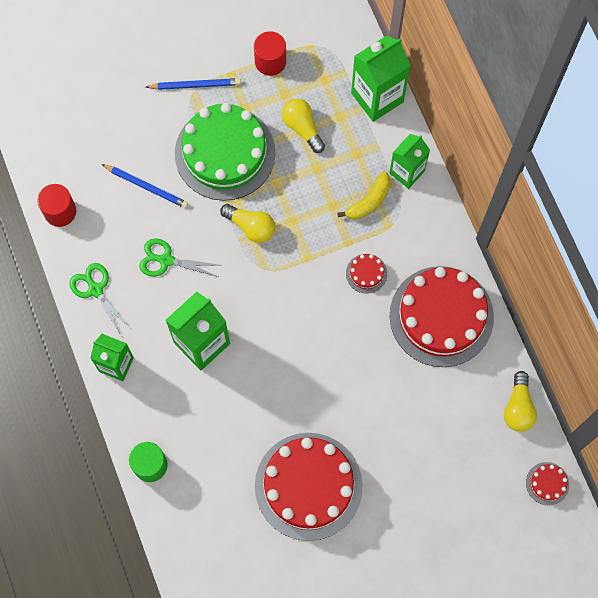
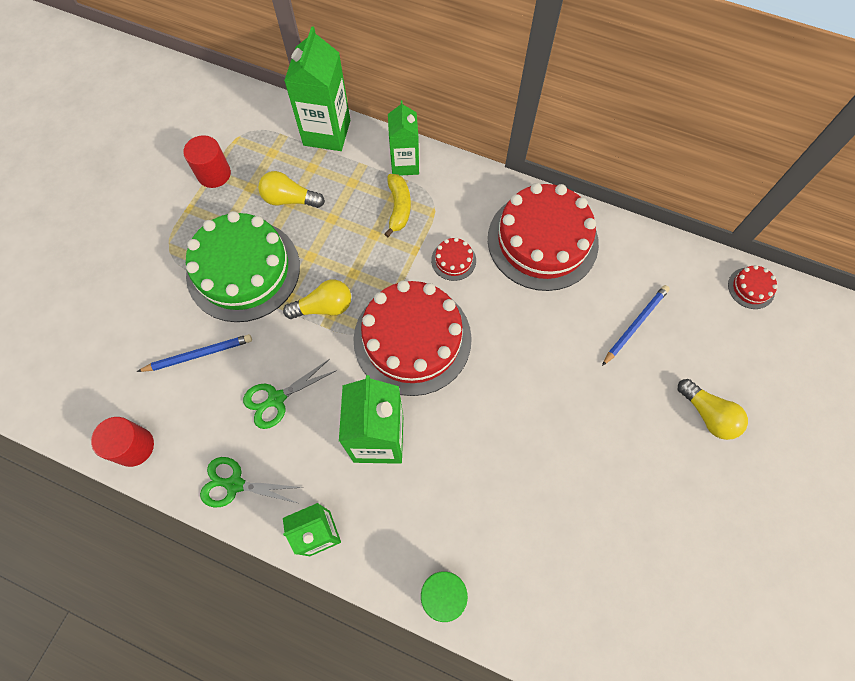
camera: 45 degrees left, 5 degrees down
blue pencil [146,78,241,90] -> blue pencil moved to [602,285,670,366]
red cake [255,433,363,541] -> red cake moved to [353,280,472,396]
yellow light bulb [504,371,537,432] -> yellow light bulb moved to [678,379,748,440]

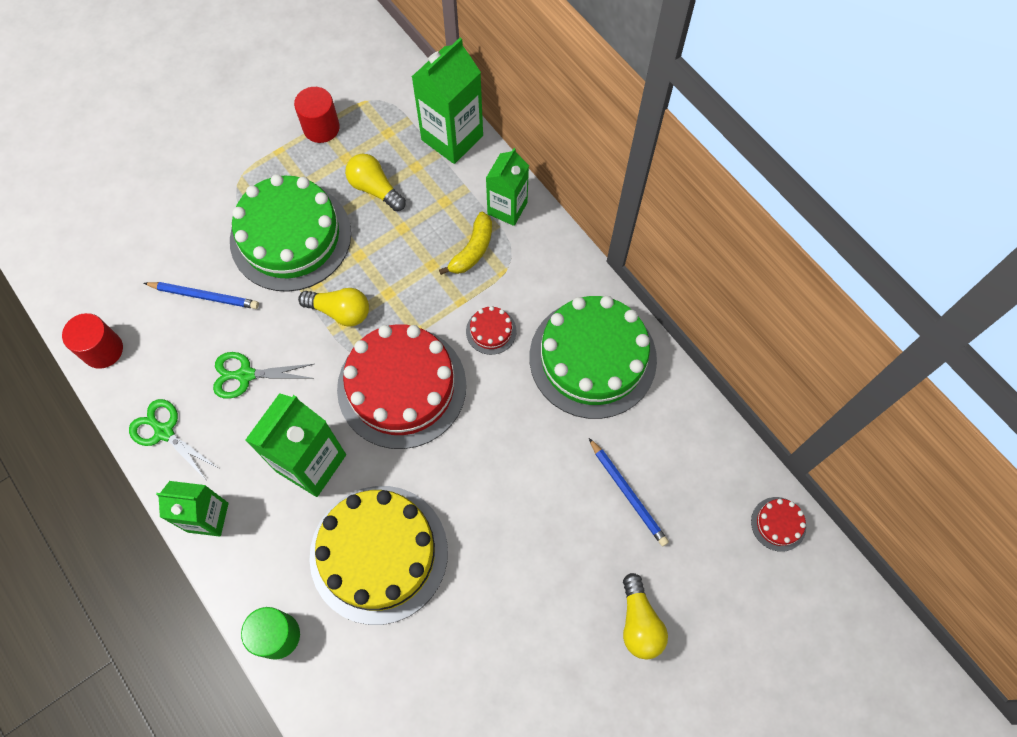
camera: 30 degrees right, 0 degrees up
red cake [488,183,599,291] -> green cake [530,296,657,419]
blue pencil [602,285,670,366] -> blue pencil turned 75 degrees clockwise [589,438,669,547]
none -> yellow cake [309,486,448,625]

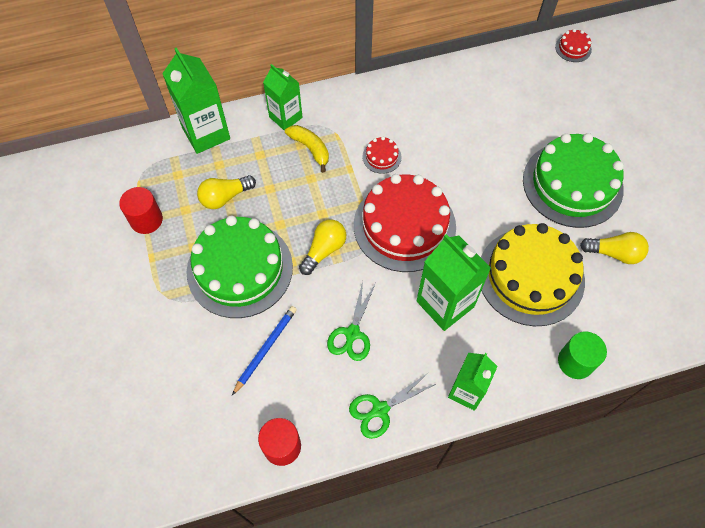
camera: 70 degrees left, 5 degrees down
green cake [530,296,657,419] -> green cake moved to [523,133,624,228]
blue pencil [589,438,669,547] -> none
yellow light bulb [623,573,668,659] -> yellow light bulb moved to [580,232,649,264]

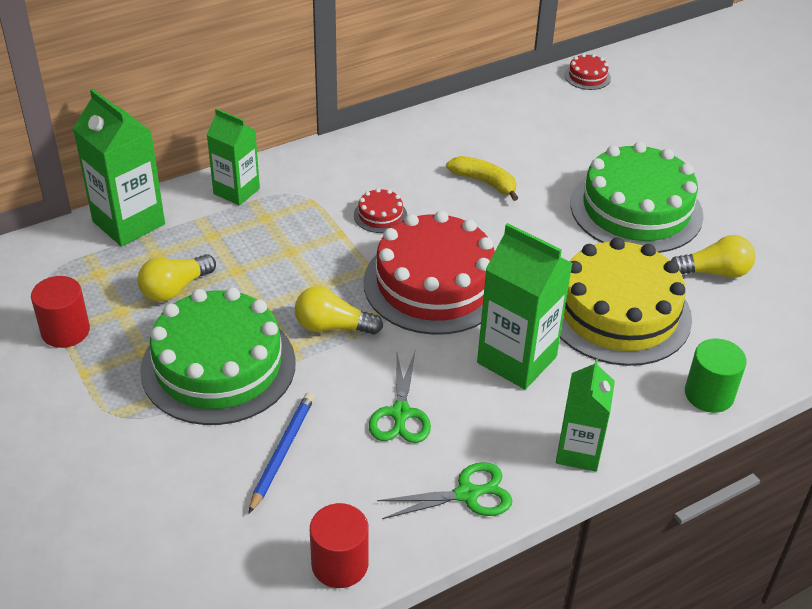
camera: 15 degrees left, 20 degrees down
yellow banana [285,125,329,173] -> yellow banana moved to [446,156,518,201]
yellow light bulb [299,219,346,275] -> yellow light bulb turned 105 degrees counterclockwise [295,287,383,335]
green scissors [349,373,436,439] -> green scissors turned 150 degrees counterclockwise [377,462,512,519]

